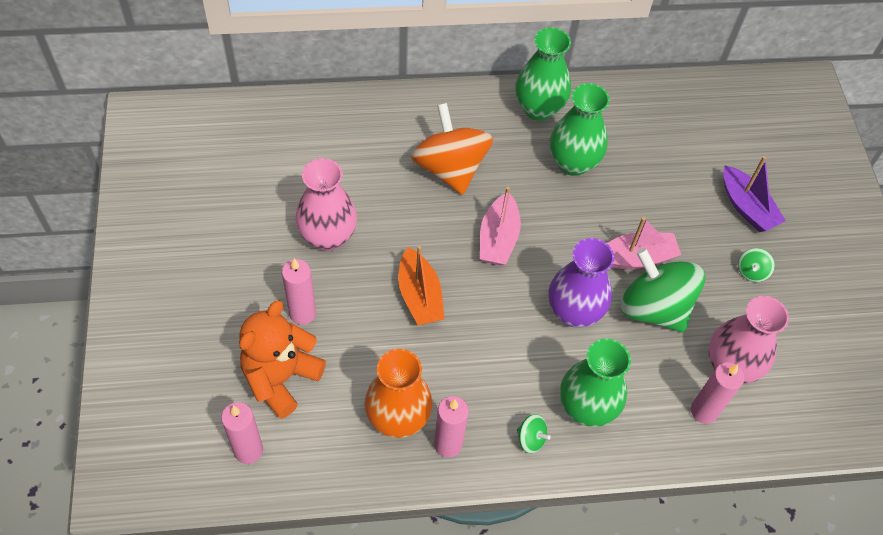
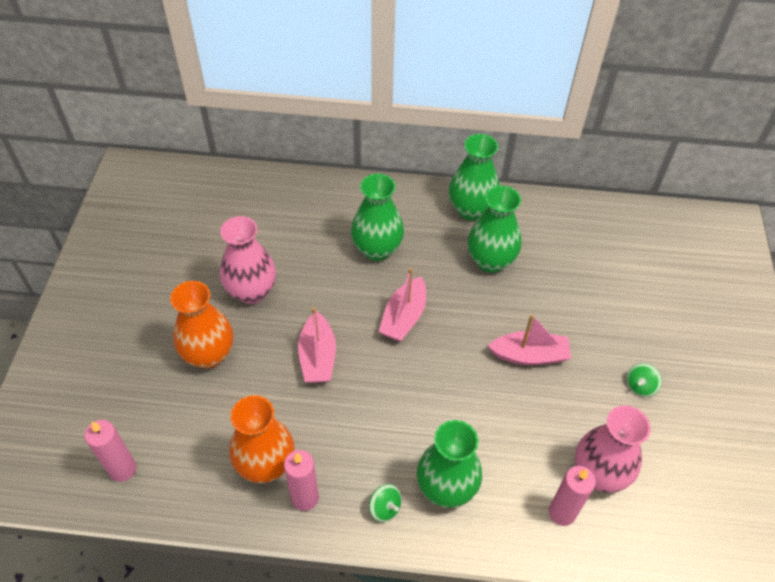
camera: 15 degrees right, 5 degrees down
orange teddy bear [239,300,326,419] -> none
pink candle [282,258,316,325] -> orange vase [170,281,233,369]
orange boat [398,246,444,325] -> pink boat [298,307,336,383]
orange spinning top [411,103,493,195] -> green vase [351,174,404,261]
purple vase [548,238,614,327] -> none
green spinning top [620,248,705,332] -> none
purple boat [723,156,786,232] -> none

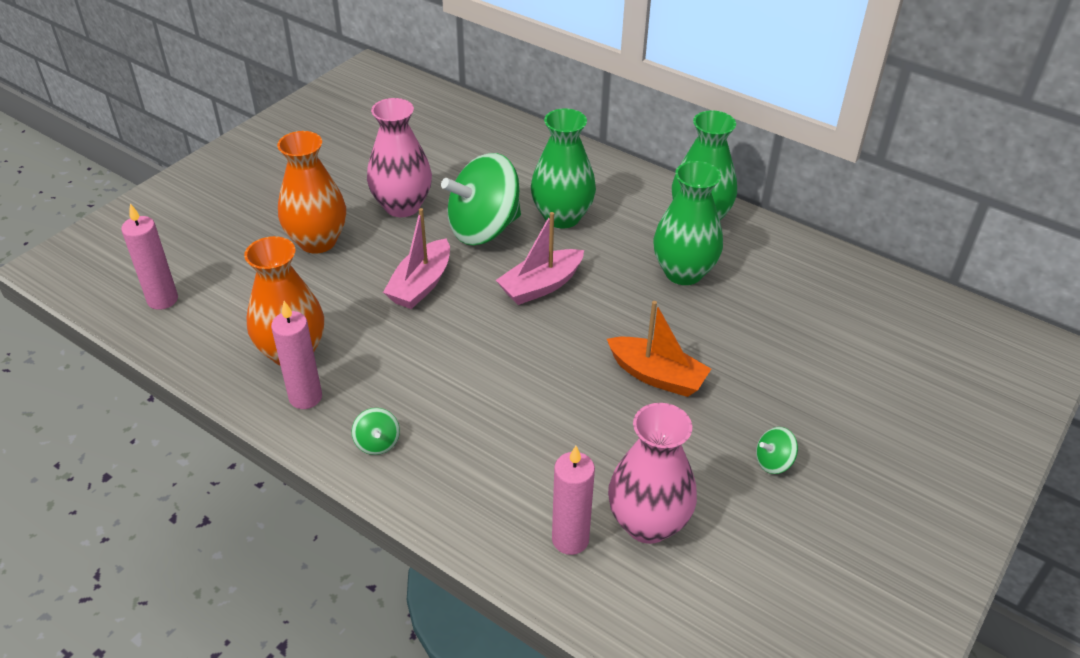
camera: 30 degrees right, 10 degrees down
green vase [417,420,482,508] -> none
pink boat [488,314,571,365] -> orange boat [607,301,711,397]
none -> green spinning top [441,153,521,245]

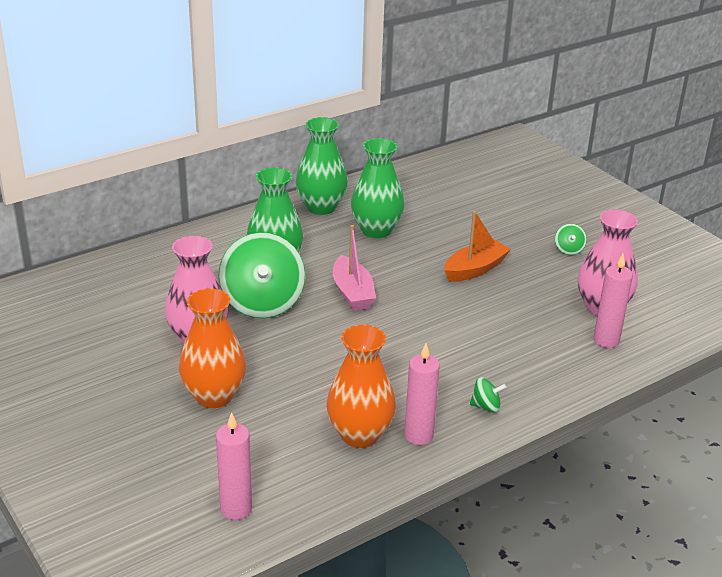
camera: 70 degrees left, 10 degrees down
pink boat [383,208,450,309] -> none

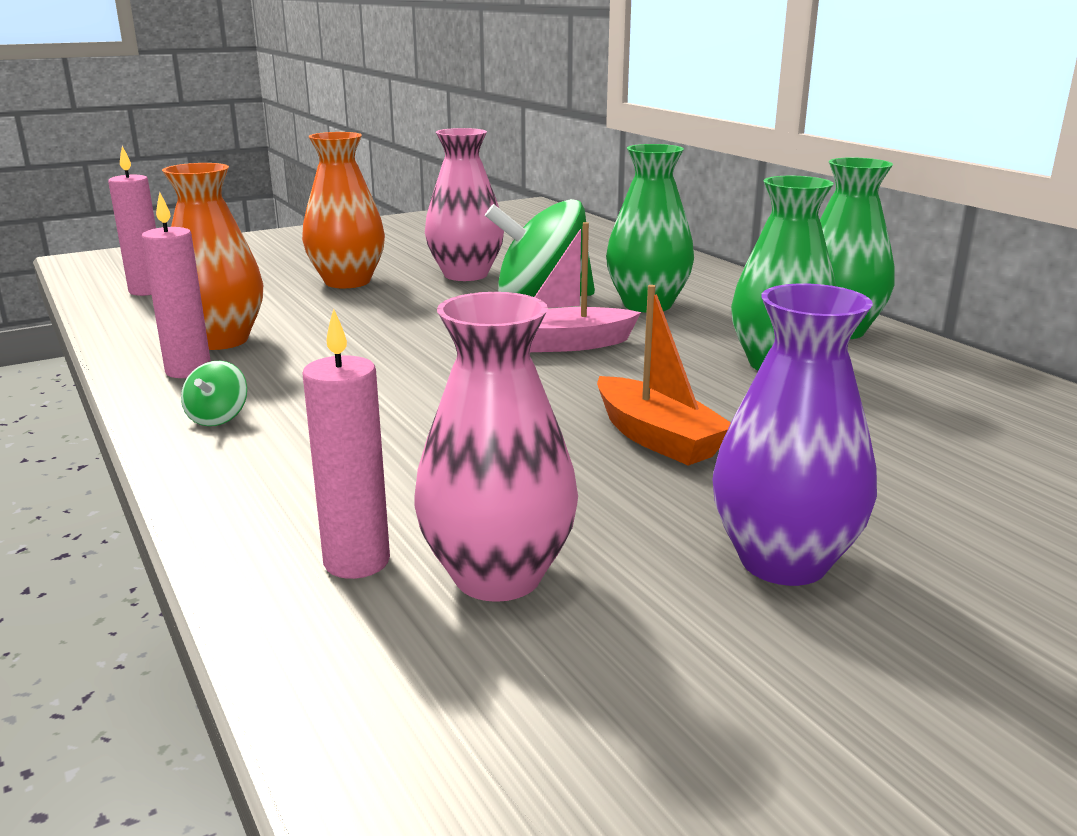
camera: 95 degrees right, 10 degrees down
green spinning top [555,224,587,255] -> purple vase [712,284,877,586]

